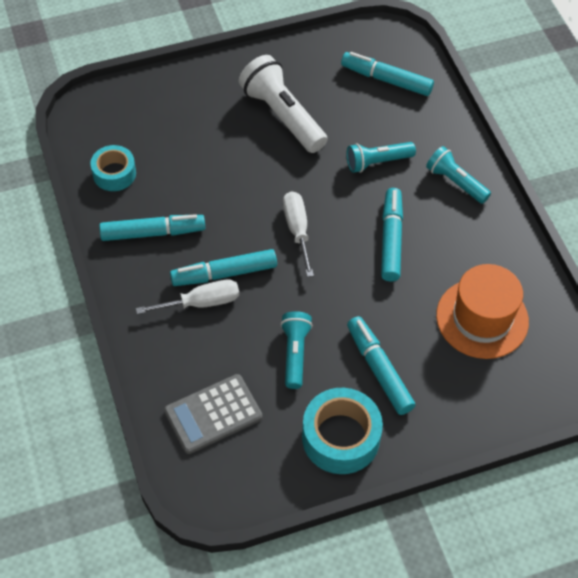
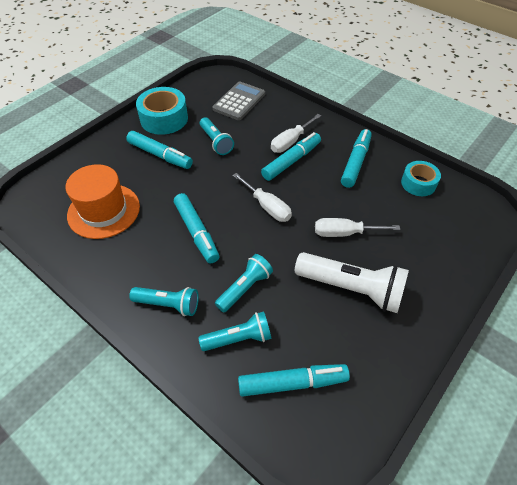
camera: 150 degrees right, 5 degrees down
turquoise marker [99,214,205,241] -> turquoise marker turned 150 degrees clockwise [341,129,372,188]
none -> turquoise flashlight [199,312,271,351]
none -> white screwdriver [315,218,400,237]

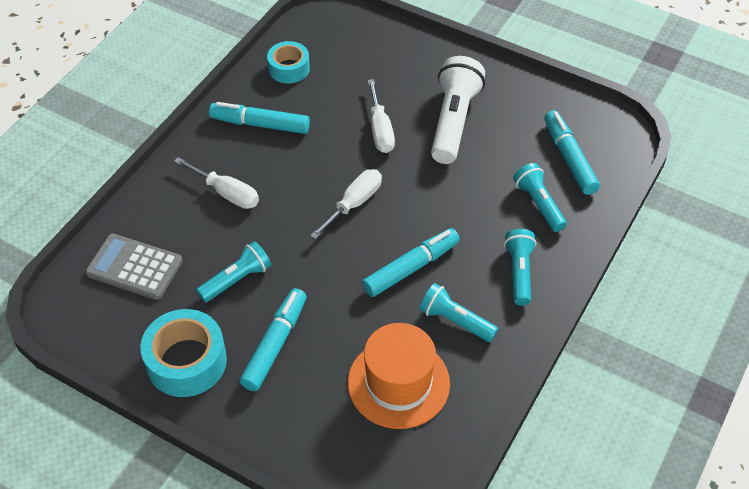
camera: 100 degrees left, 0 degrees up
turquoise flashlight [215,254,273,312] -> turquoise flashlight moved to [419,283,498,342]
turquoise marker [261,132,321,181] -> none

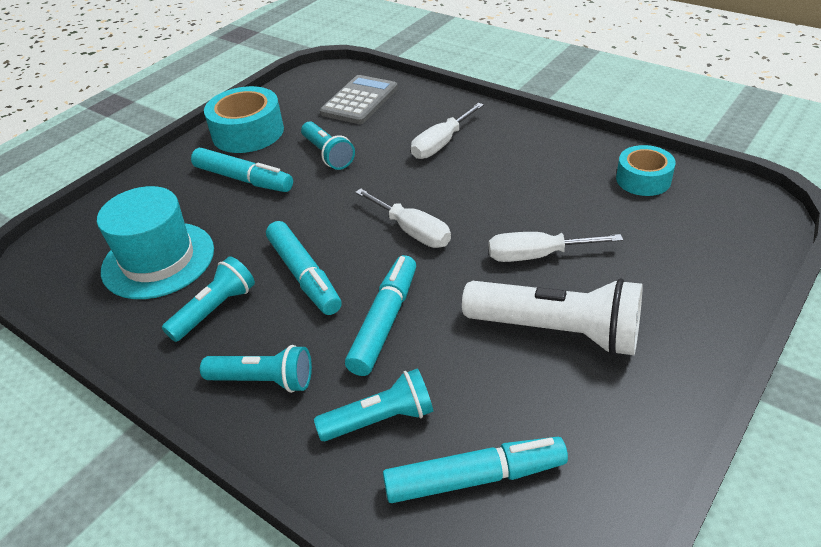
camera: 100 degrees right, 10 degrees down
turquoise marker [209,102,310,134] -> turquoise marker moved to [345,255,416,376]
orange hat [348,323,450,429] -> turquoise hat [97,186,214,299]

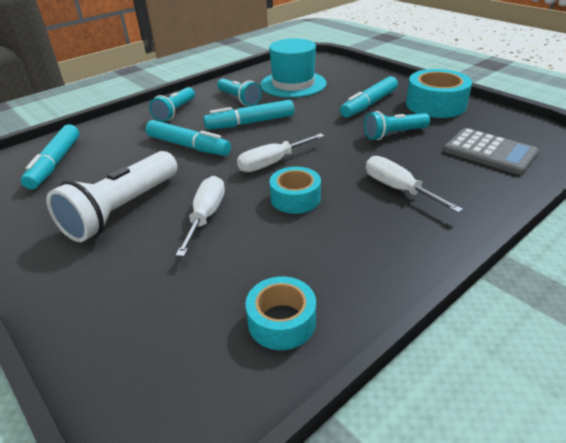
camera: 100 degrees right, 5 degrees down
turquoise flashlight [314,368,433,441] -> none
none -> turquoise tape [270,167,321,214]

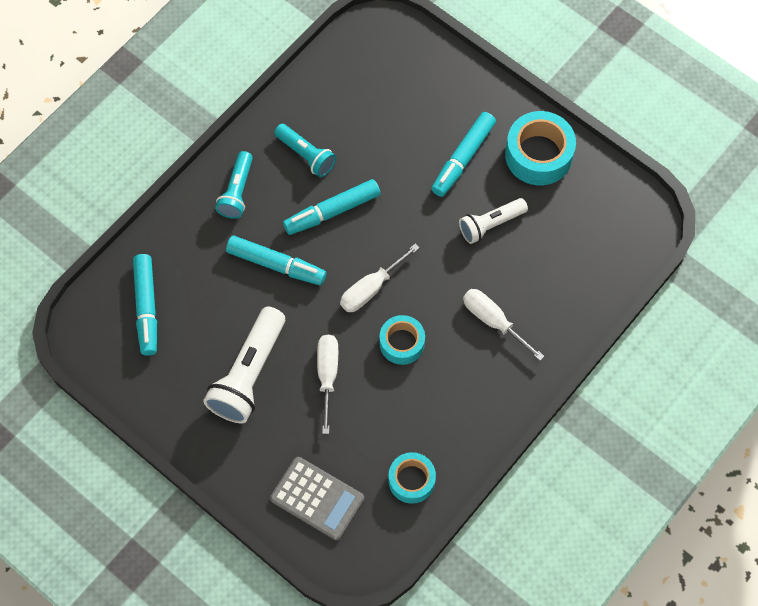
camera: 10 degrees left, 30 degrees up
turquoise hat [260,38,327,98] -> none
turquoise flashlight [364,111,430,140] -> white flashlight [459,198,528,244]
grey calculator [444,128,539,175] -> grey calculator moved to [270,457,364,540]

